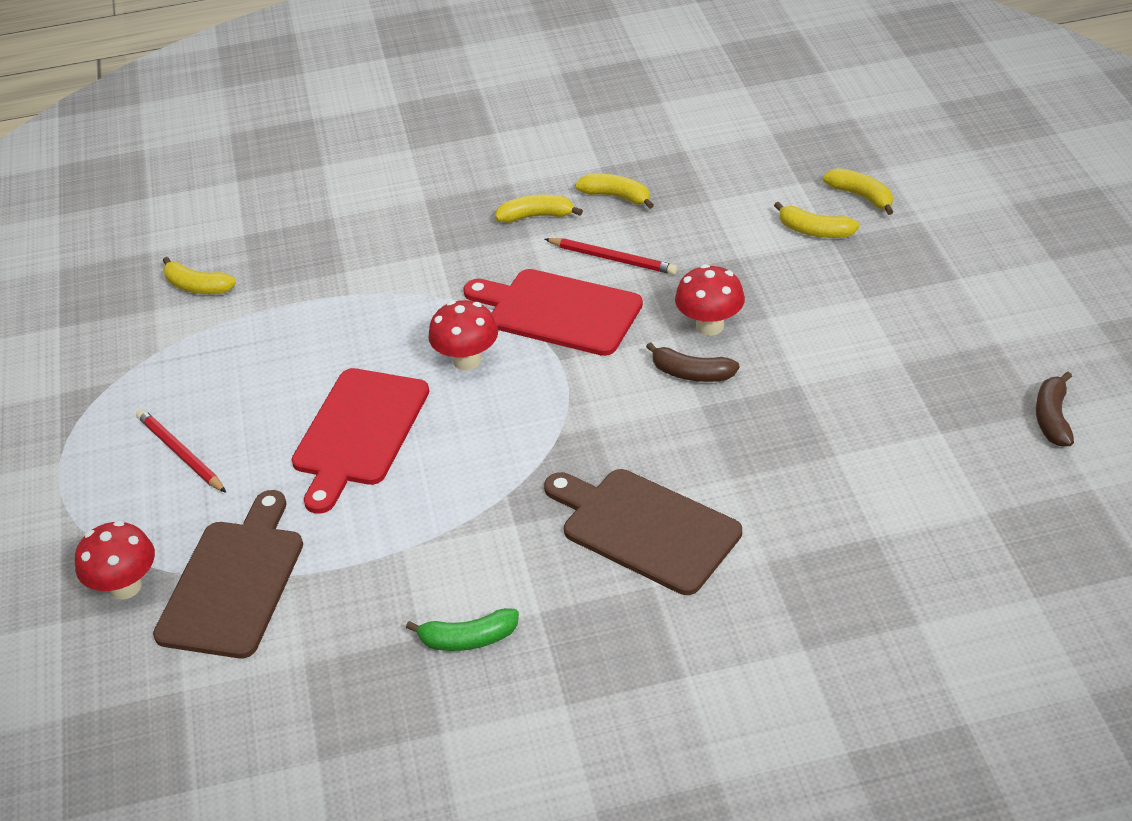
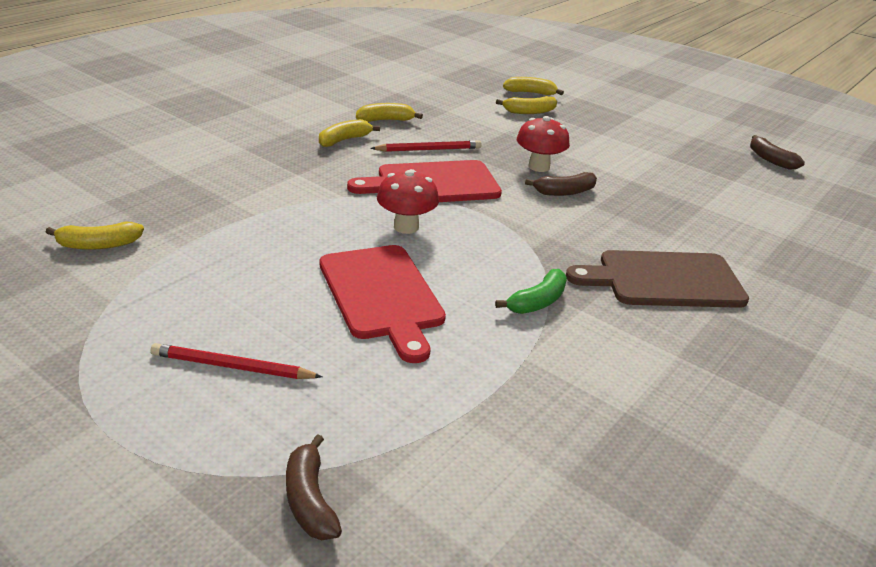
camera: 45 degrees left, 10 degrees down
red mushroom [75,521,155,599] -> brown banana [286,434,342,540]
brown cutting board [153,490,303,658] -> none
green banana [406,608,519,651] -> green banana moved to [495,269,567,314]

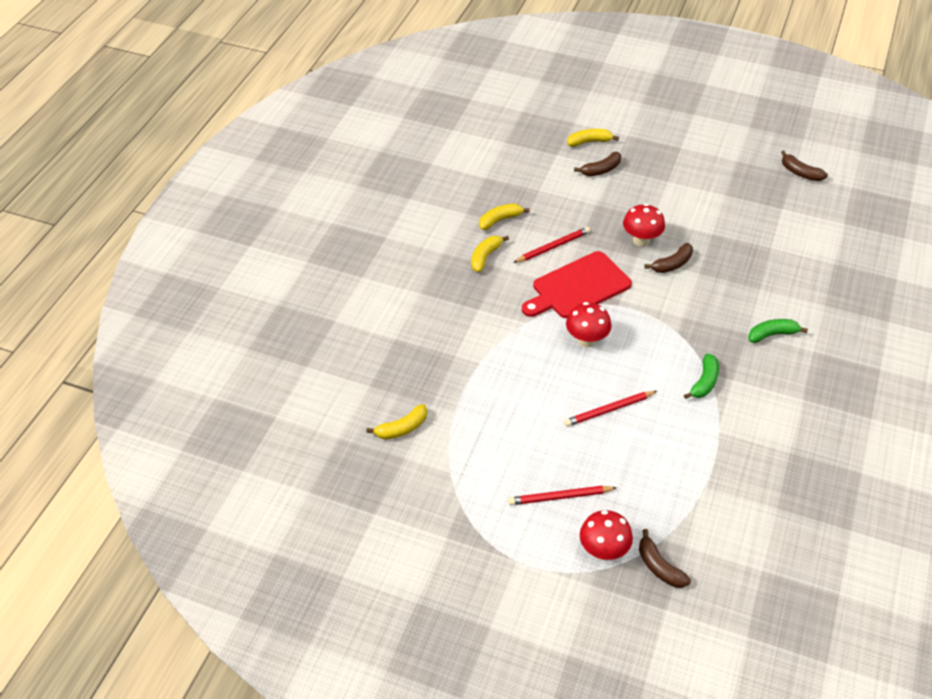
camera: 15 degrees left, 15 degrees up
red cutting board [320,245,446,363] -> red pencil [564,391,657,427]
yellow banana [496,96,557,114] -> brown banana [574,152,621,176]
brown cutting board [566,250,749,308] -> green banana [748,319,808,343]
none -> red mushroom [580,510,633,561]

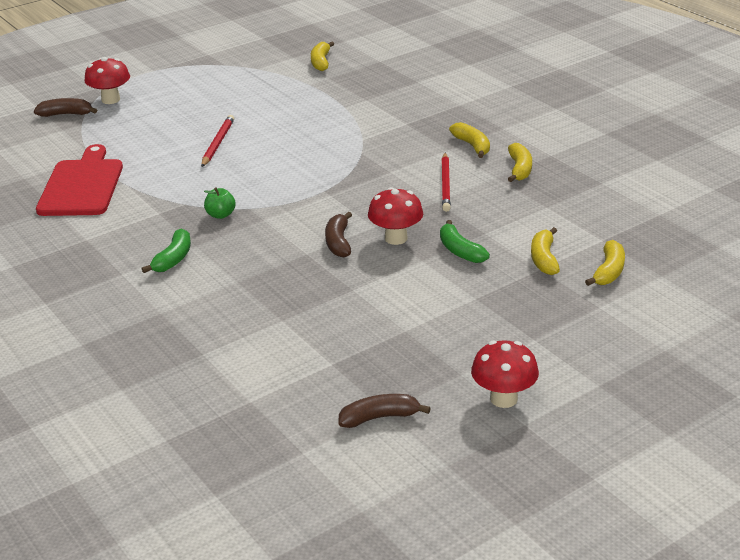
camera: 125 degrees right, 15 degrees down
red pencil [508,486,617,505] -> none
red cutting board [522,251,632,318] -> red cutting board moved to [36,144,123,216]
red mushroom [566,302,611,347] -> red mushroom moved to [471,340,539,408]
brown banana [574,152,621,176] -> yellow banana [531,227,560,275]
green banana [684,353,719,399] -> green banana moved to [440,220,490,263]
none -> green apple [204,188,236,219]

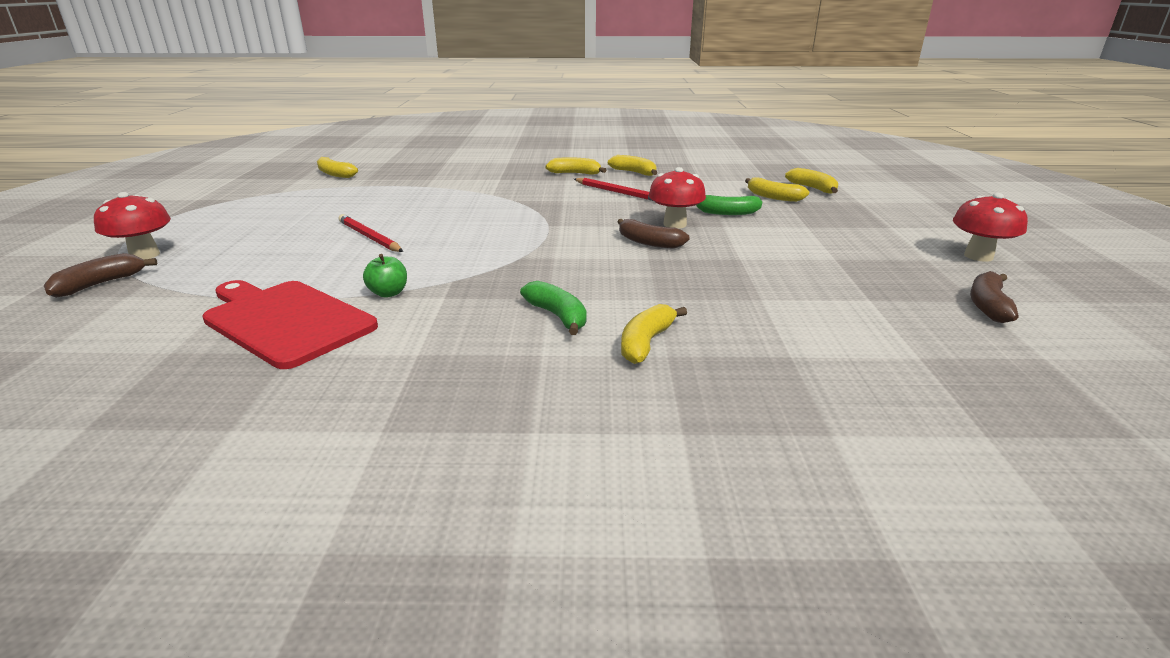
camera: 55 degrees left, 5 degrees down
green apple [204,188,236,219] -> green apple moved to [363,254,407,298]
none -> yellow banana [621,304,687,364]

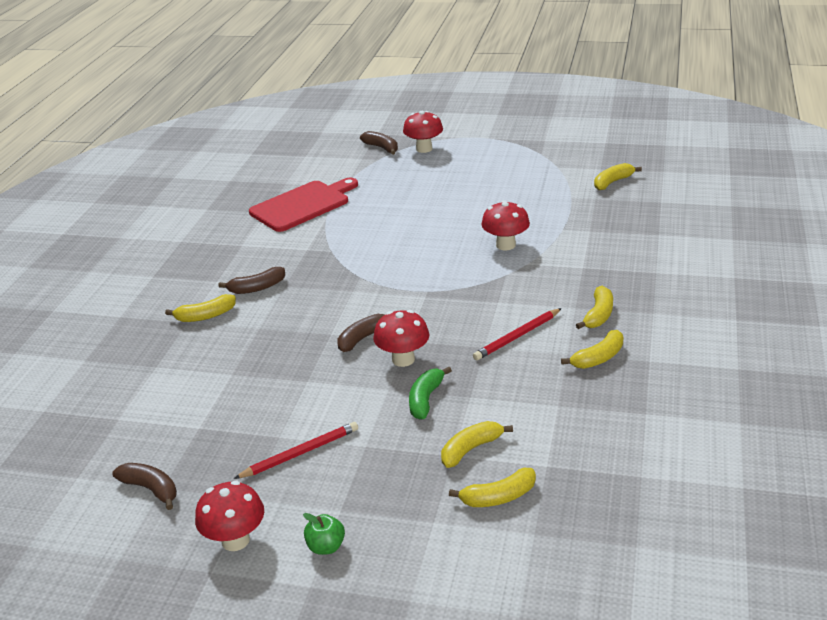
camera: 105 degrees right, 5 degrees up
red pencil [339,214,403,252] -> red pencil moved to [234,422,358,479]
green apple [363,254,407,298] -> green apple moved to [303,513,345,555]
green banana [520,281,586,335] -> brown banana [218,267,285,294]
yellow banana [621,304,687,364] -> yellow banana turned 120 degrees clockwise [165,294,236,322]
none -> red mushroom [482,201,530,250]

